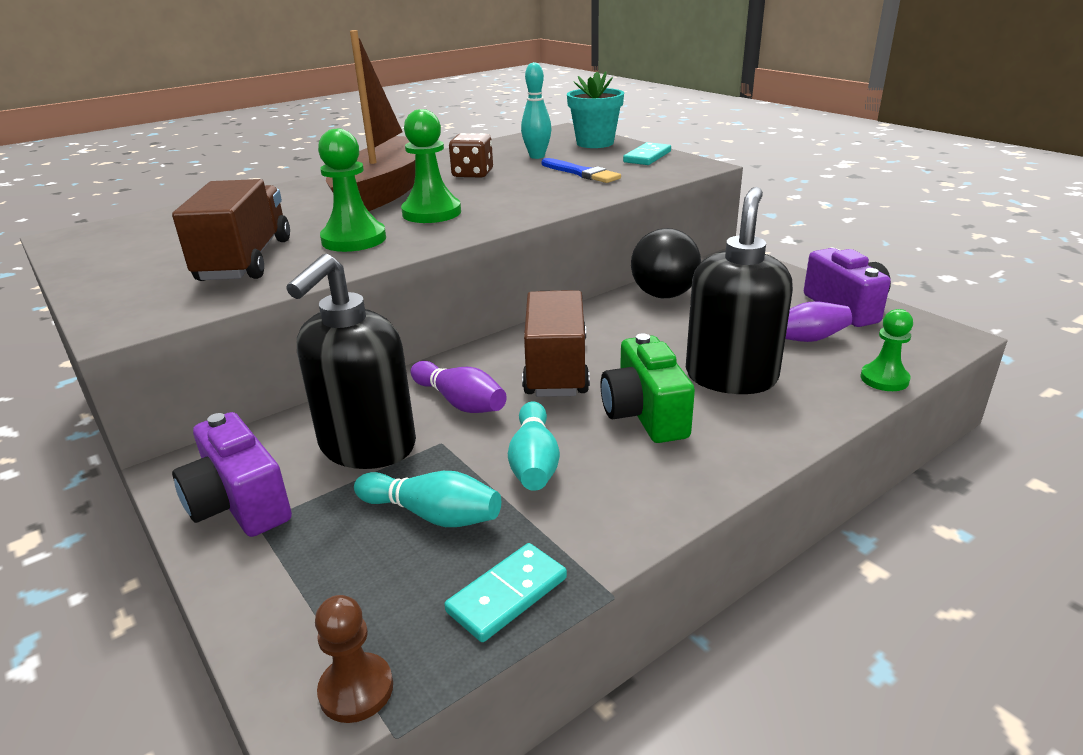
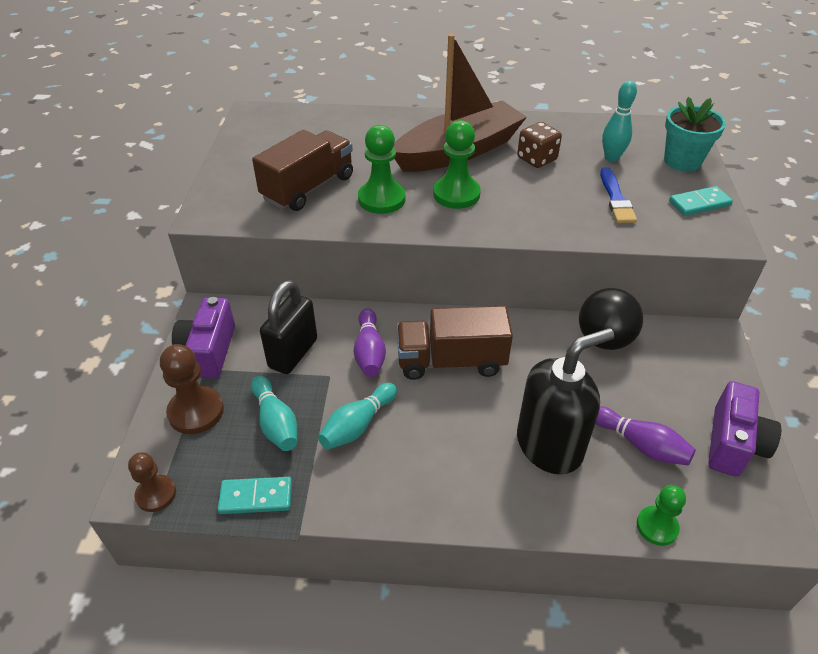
camera: 40 degrees right, 15 degrees up
black soap dispenser [286,254,416,469] -> black padlock [260,280,317,374]
brown truck [522,290,590,397] -> brown truck turned 135 degrees counterclockwise [397,306,513,380]
green camera [600,333,695,443] -> none
none -> brown pawn [160,344,224,434]

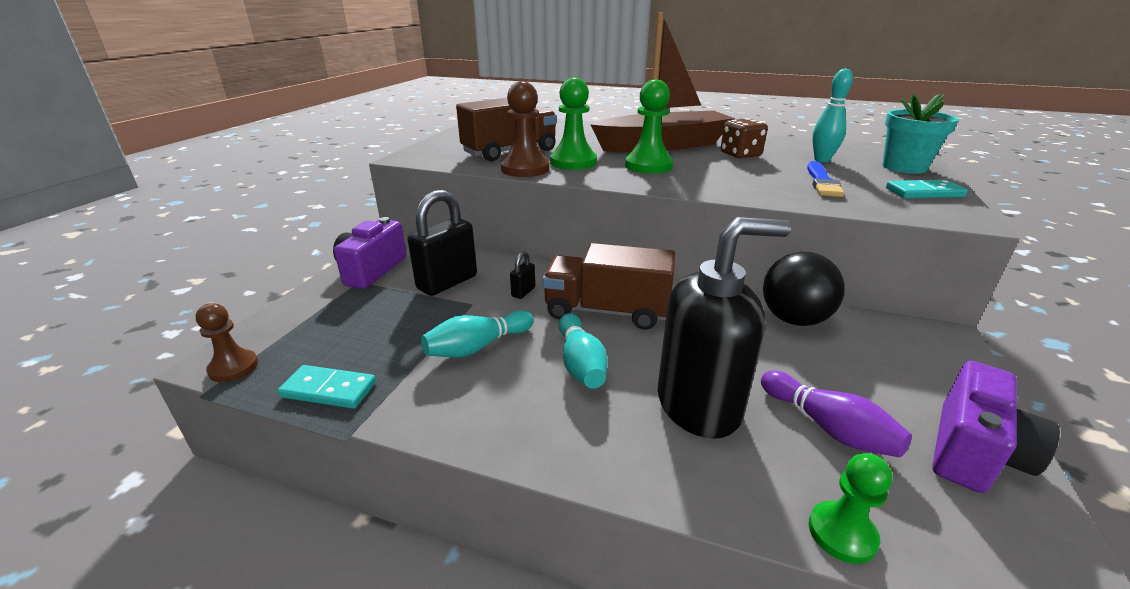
camera: 15 degrees right, 15 degrees down
brown pawn [160,344,224,434] -> brown pawn moved to [501,81,550,177]
turquoise bowling pin [251,376,297,451] -> turquoise bowling pin moved to [559,313,608,389]
purple bowling pin [354,308,386,377] -> black padlock [510,251,535,299]

